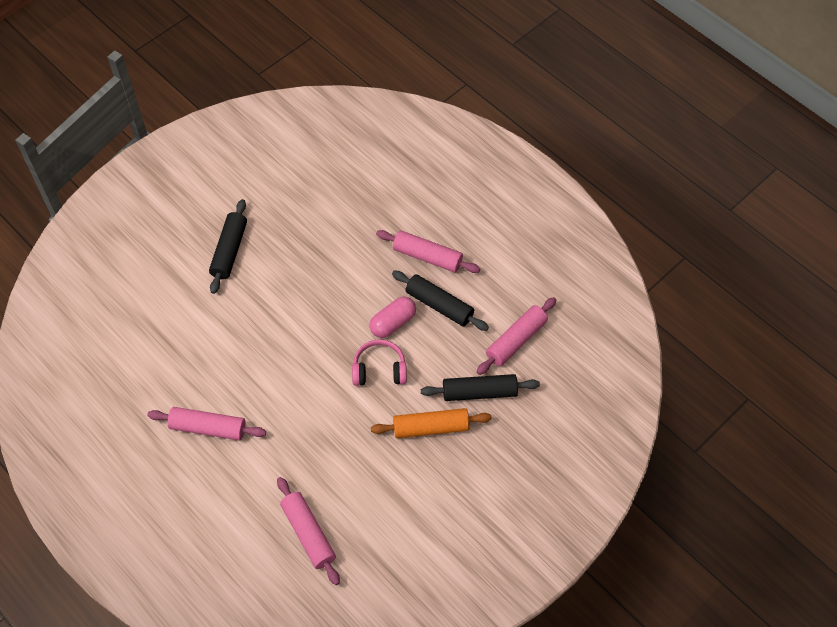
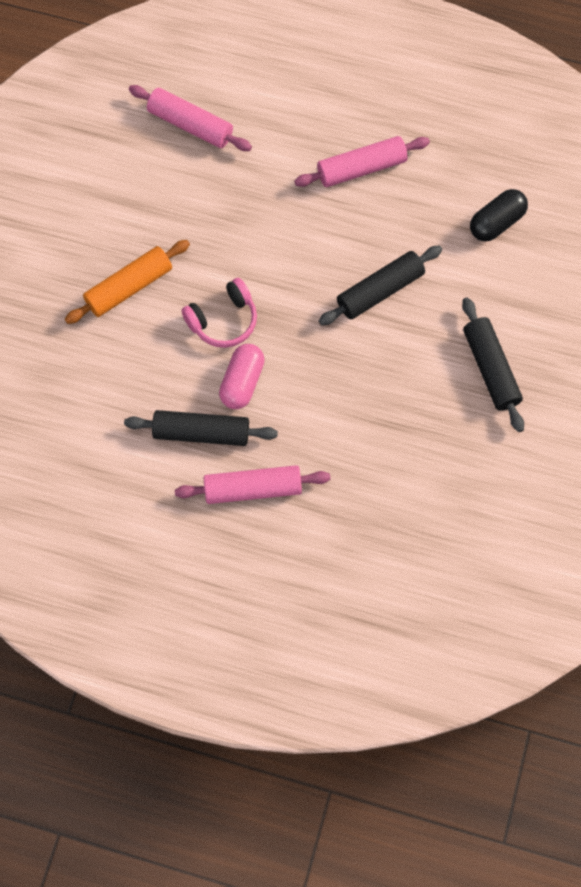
camera: 150 degrees right, 10 degrees up
black rolling pin [421,374,540,401] -> black rolling pin moved to [319,245,442,325]
pink rolling pin [477,297,556,375] -> none
none -> black capsule [470,189,528,242]

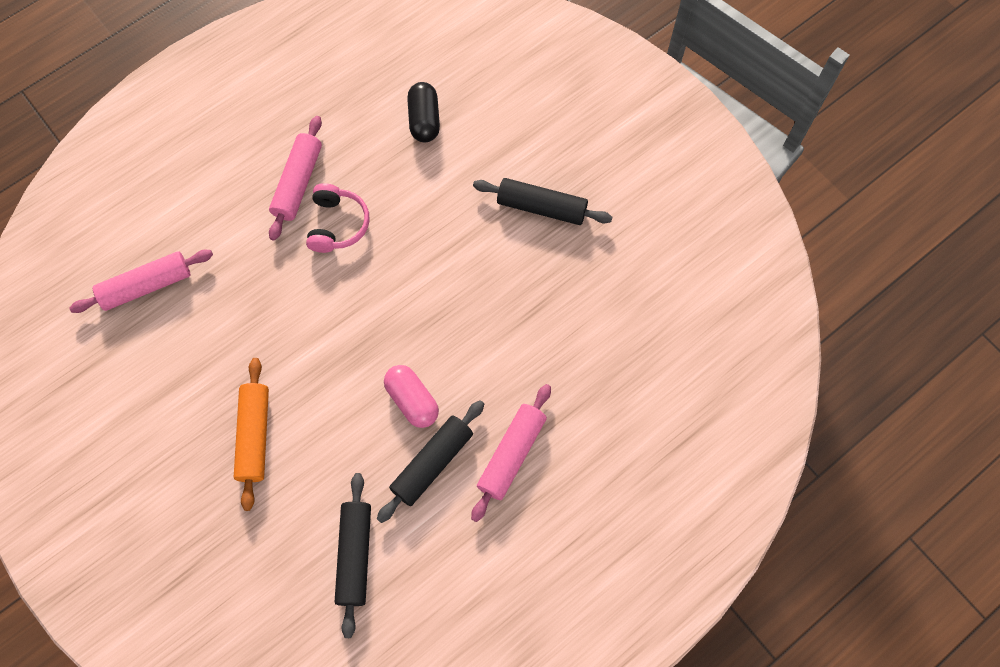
camera: 55 degrees left, 0 degrees up
pink headphones [181,278,257,348] -> pink headphones moved to [306,183,370,253]
black rolling pin [319,245,442,325] -> black rolling pin moved to [335,473,371,638]

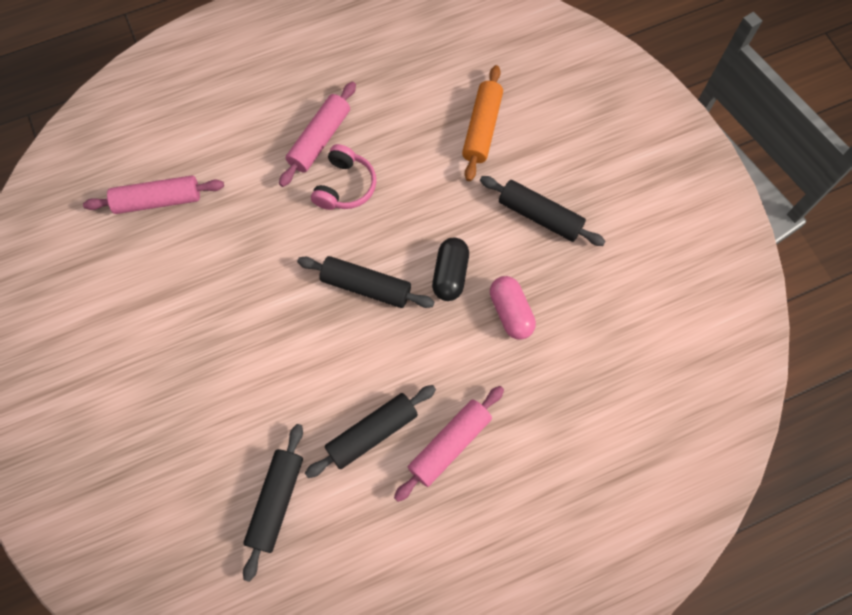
camera: 15 degrees right, 0 degrees up
orange rolling pin [234,358,269,511] -> orange rolling pin moved to [462,65,503,181]
pink capsule [384,365,439,428] -> pink capsule moved to [490,276,536,339]
black capsule [407,82,440,142] -> black capsule moved to [432,238,469,301]
none -> black rolling pin [297,256,434,308]

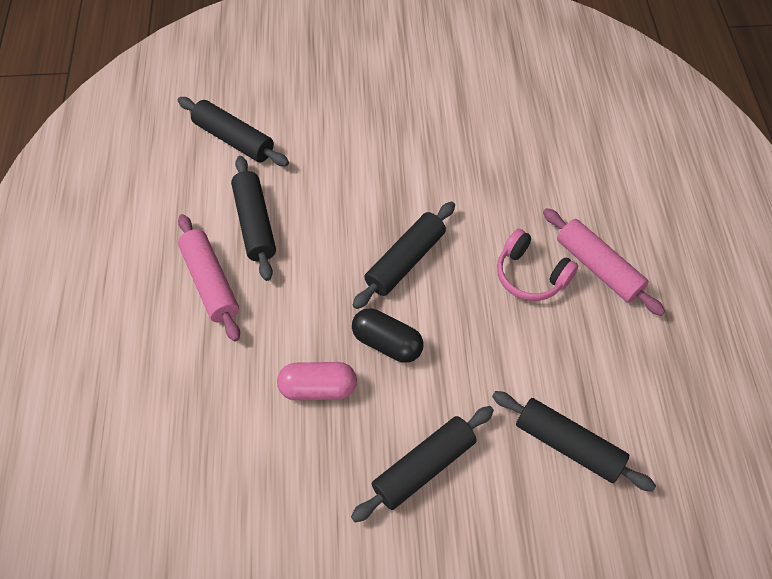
camera: 110 degrees right, 10 degrees down
pink rolling pin [83,175,224,214] -> none
orange rolling pin [462,65,503,181] -> black rolling pin [492,391,656,492]

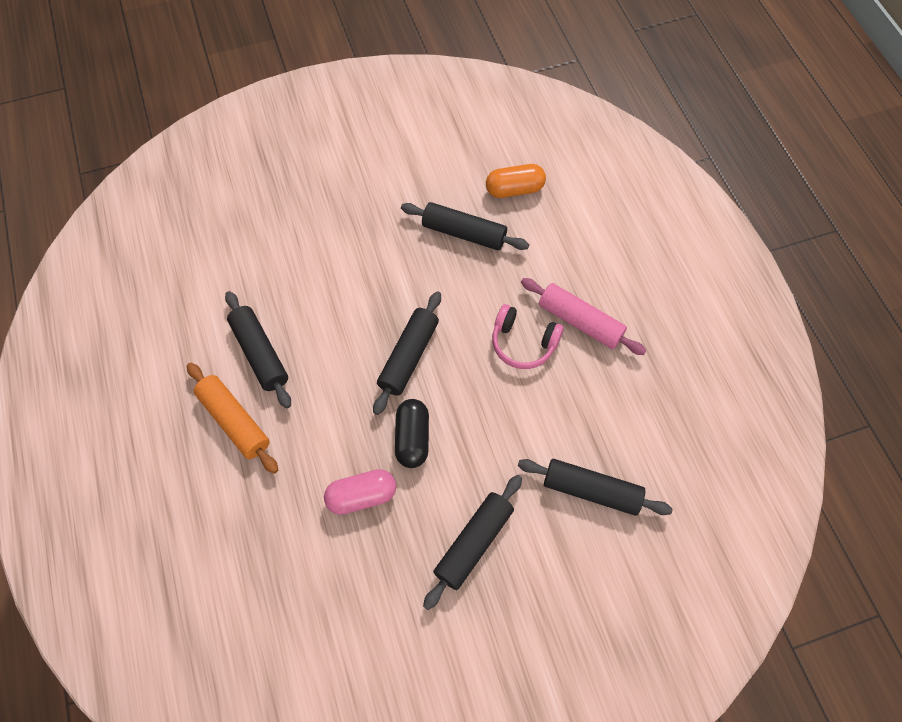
camera: 15 degrees left, 5 degrees up
black rolling pin [178,97,289,166] -> black rolling pin moved to [401,202,529,250]
pink rolling pin [178,214,240,341] -> orange rolling pin [187,363,278,474]
black capsule [352,308,423,363] -> black capsule turned 75 degrees clockwise [395,399,429,468]
none -> orange capsule [486,164,546,198]

